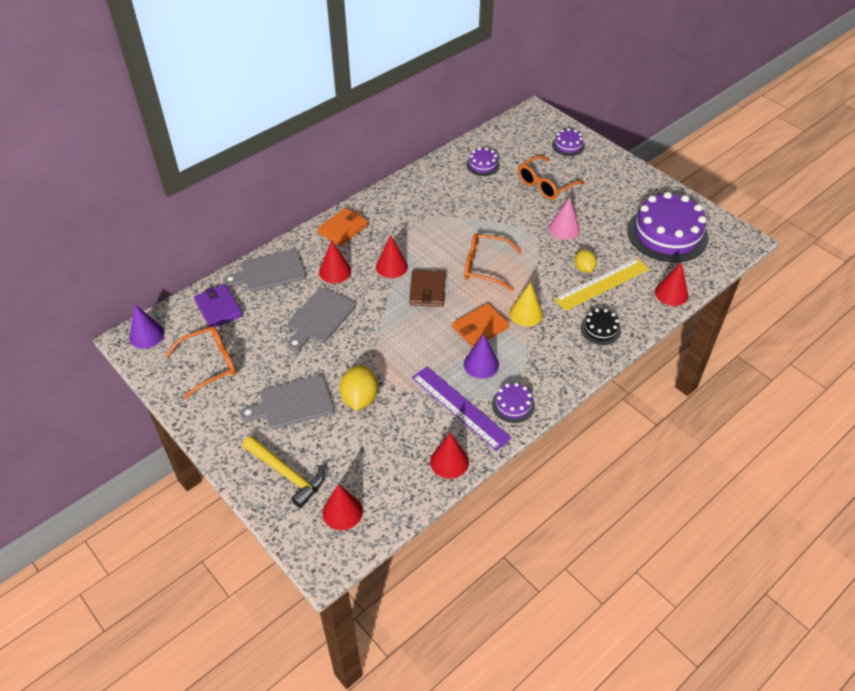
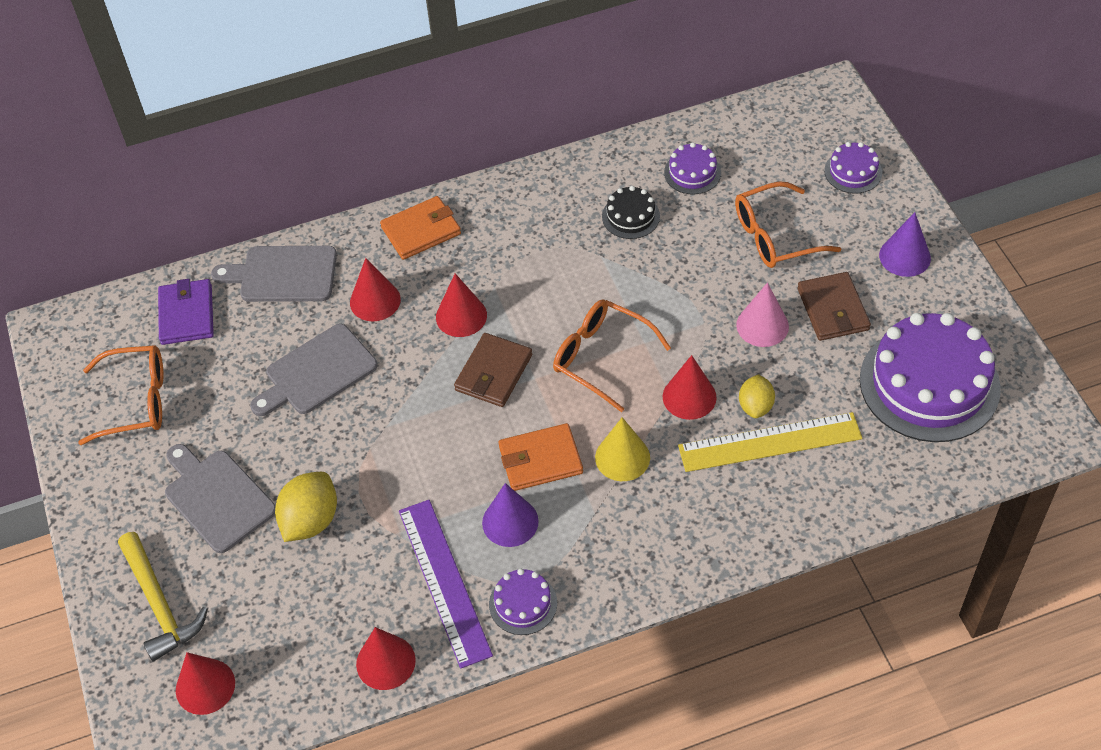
camera: 25 degrees right, 5 degrees up
purple cone [129,304,164,349] -> purple cone moved to [879,212,931,277]
grey cutting board [240,375,334,429] -> grey cutting board turned 45 degrees clockwise [165,444,276,553]
black cake [580,309,621,345] -> black cake moved to [602,186,660,239]
red cone [655,262,688,306] -> red cone moved to [663,355,717,420]
none -> brown wallet [797,272,871,341]

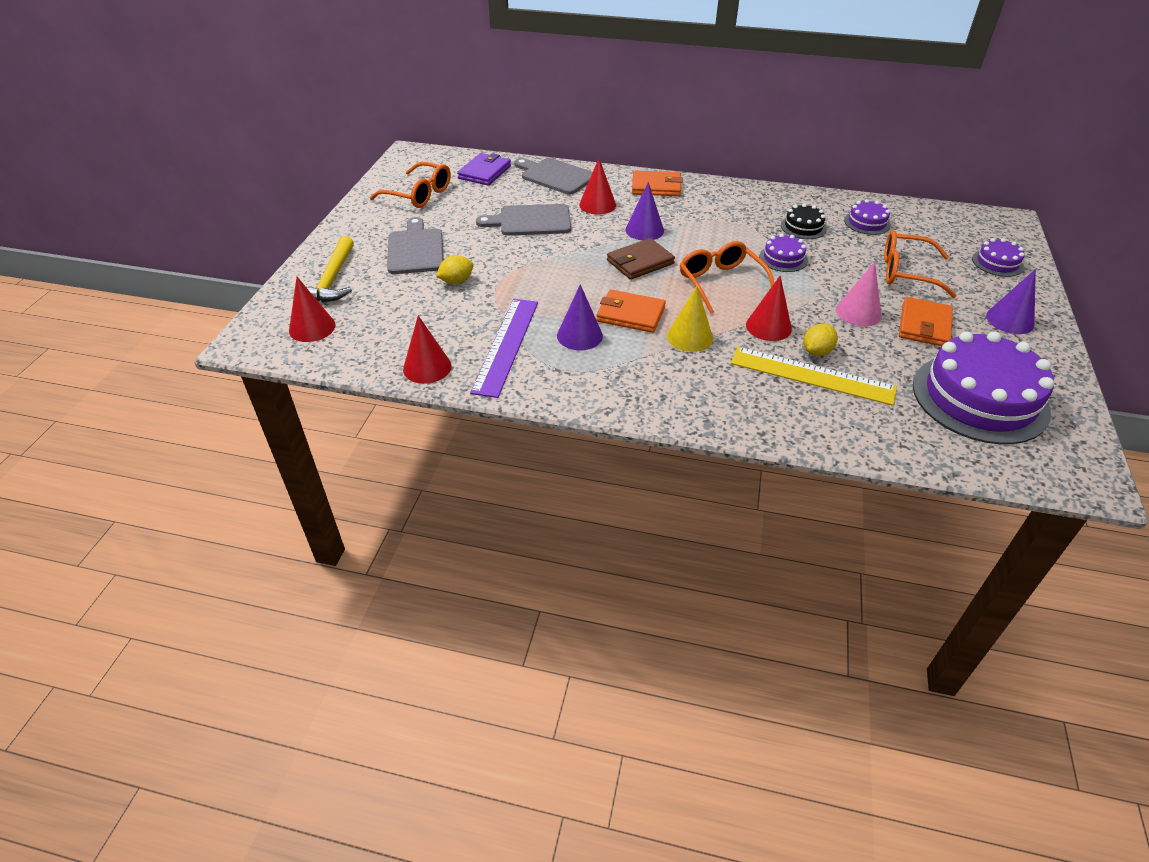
camera: 30 degrees right, 10 degrees down
yellow lemon [275,472,337,542] -> yellow lemon [436,255,473,284], size x0.64
red cone [436,273,487,337] -> purple cone [625,182,664,240]
purple cake [489,569,557,635] -> purple cake moved to [759,234,808,272]
brown wallet [797,272,871,341] -> orange wallet [899,297,953,346]

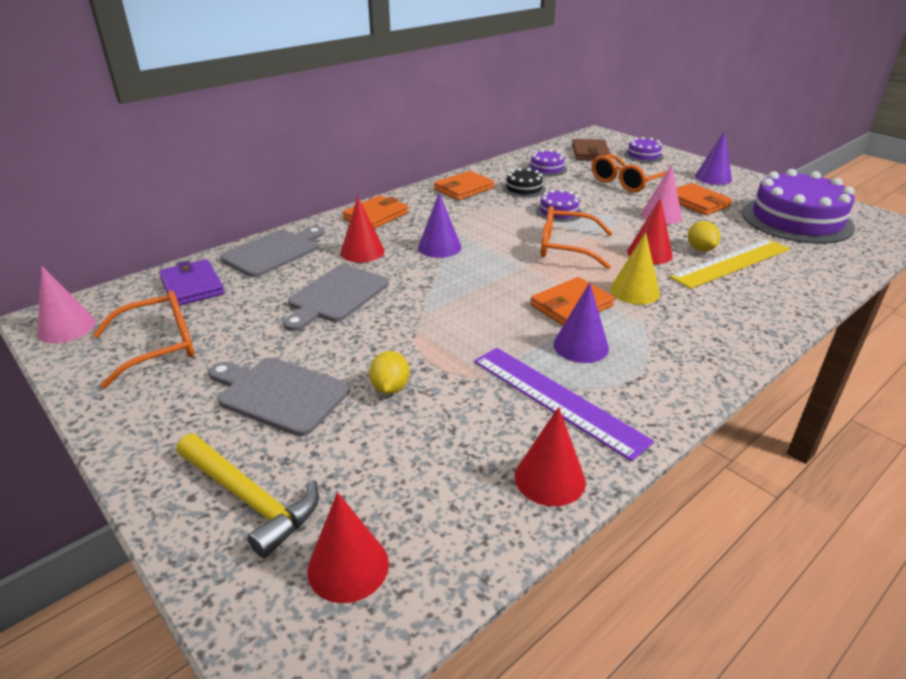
camera: 55 degrees left, 10 degrees down
grey cutting board [514,158,593,195] -> grey cutting board turned 150 degrees clockwise [220,226,325,277]
brown wallet [607,238,675,280] -> brown wallet moved to [572,139,611,160]
none -> pink cone [37,265,96,343]
none -> orange wallet [434,171,494,200]

